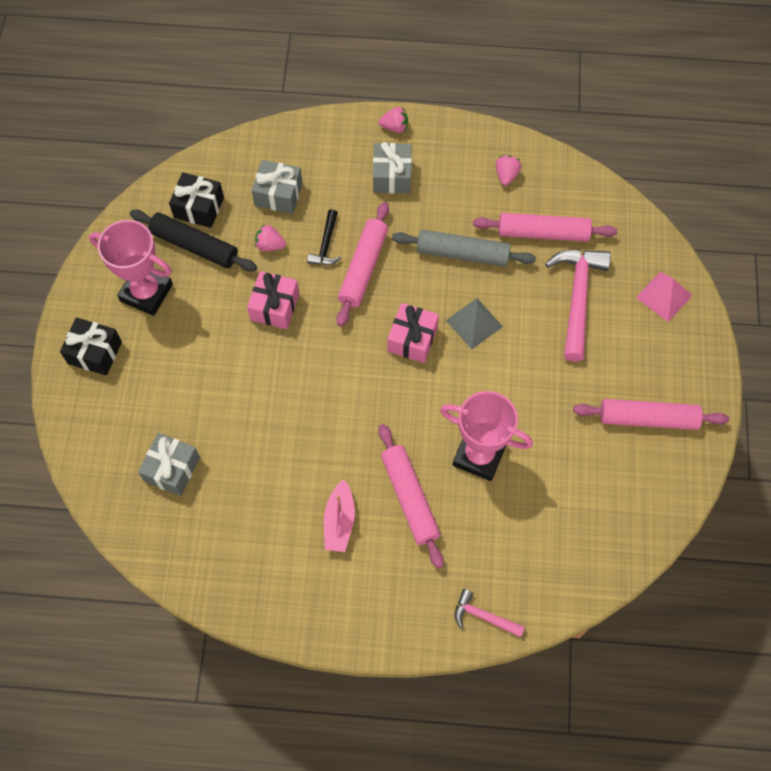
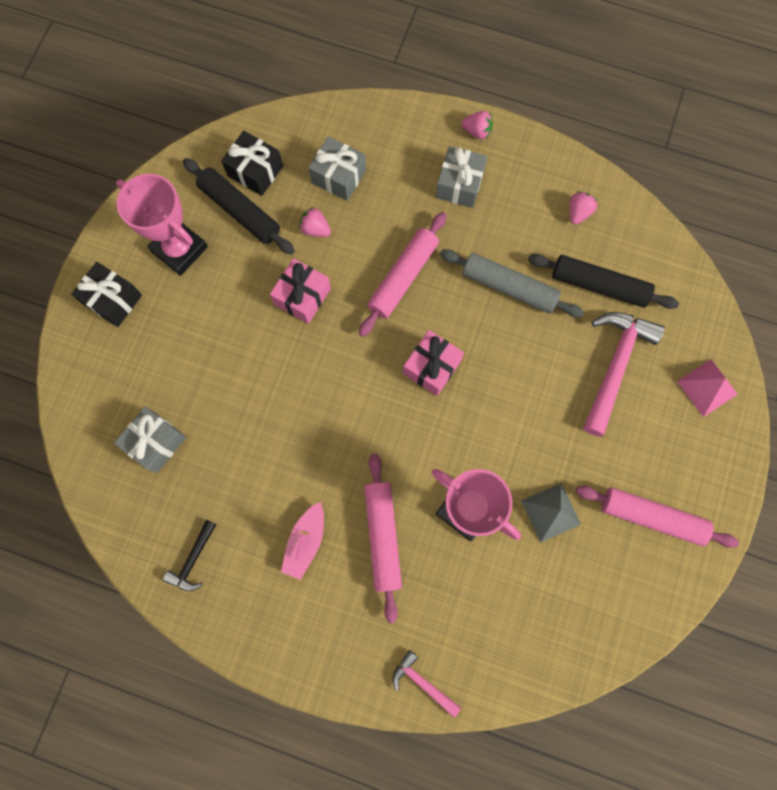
camera: 15 degrees right, 10 degrees up
black hammer [307,209,341,265] -> black hammer moved to [163,520,216,591]
grey pyramid [446,298,503,349] -> grey pyramid moved to [521,483,581,543]
pink rolling pin [473,213,617,242] -> black rolling pin [528,254,679,309]

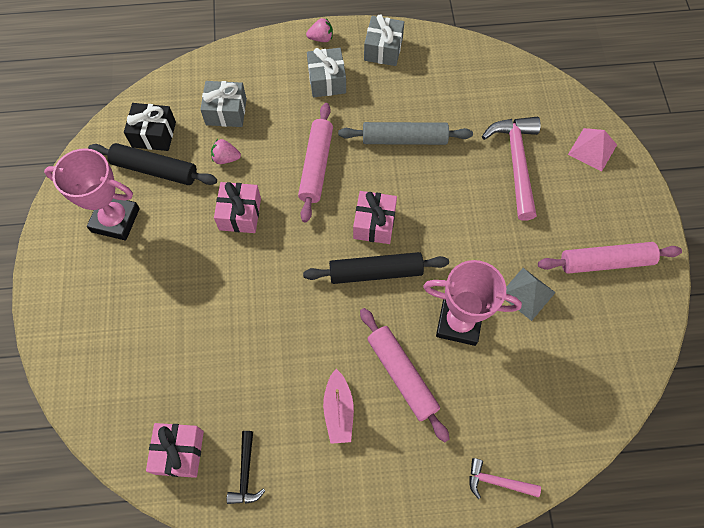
camera: 25 degrees left, 10 degrees down
black gift [71,262,142,327] -> none
grey gift [114,407,186,473] -> grey gift moved to [364,14,404,66]
black rolling pin [528,254,679,309] -> black rolling pin moved to [303,252,449,284]
pink strawberry [569,191,597,225] -> none
none -> pink gift [146,423,204,478]

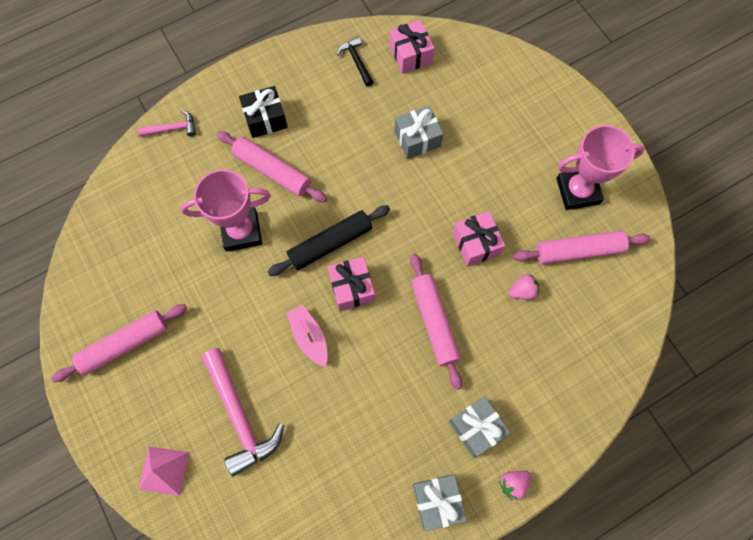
camera: 155 degrees right, 5 degrees up
black rolling pin [88,143,217,185] -> pink rolling pin [513,231,650,264]
black gift [124,103,176,151] -> black gift moved to [239,86,288,138]
grey gift [200,81,247,127] -> grey gift moved to [394,105,443,159]
pink boat [323,369,354,444] -> pink boat moved to [286,305,328,367]
grey rolling pin [338,122,473,145] -> none
grey pyramid [506,268,556,321] -> none

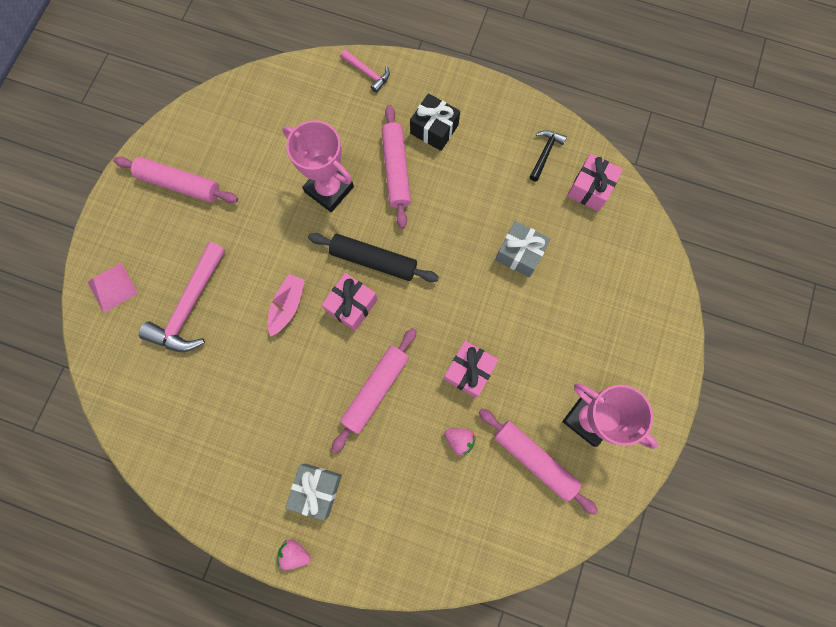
camera: 50 degrees right, 5 degrees up
grey gift [413,475,467,531] -> none

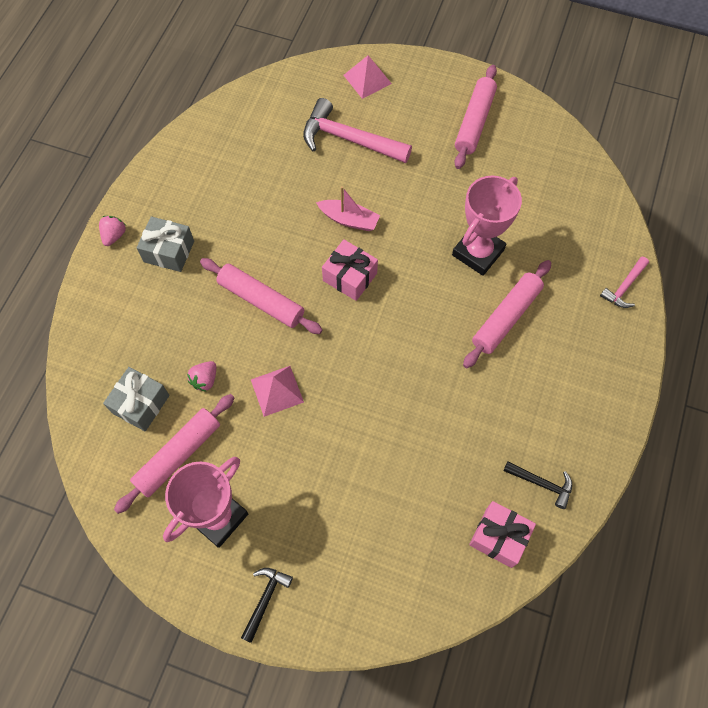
camera: 90 degrees right, 10 degrees down
black rolling pin [308,233,439,282] -> none
pink rolling pin [381,105,411,228] -> pink rolling pin turned 45 degrees counterclockwise [463,260,551,368]
black gift [410,93,460,151] -> none
pink gift [443,341,499,398] -> pink pyramid [251,366,304,417]
grey gift [495,221,551,277] -> grey gift moved to [103,367,170,431]
none -> black hammer [241,568,293,643]

